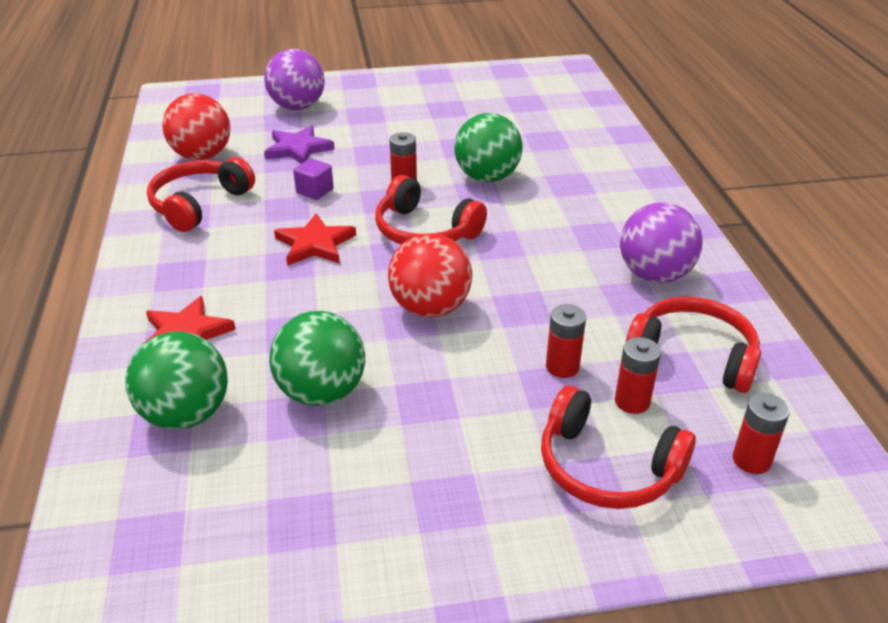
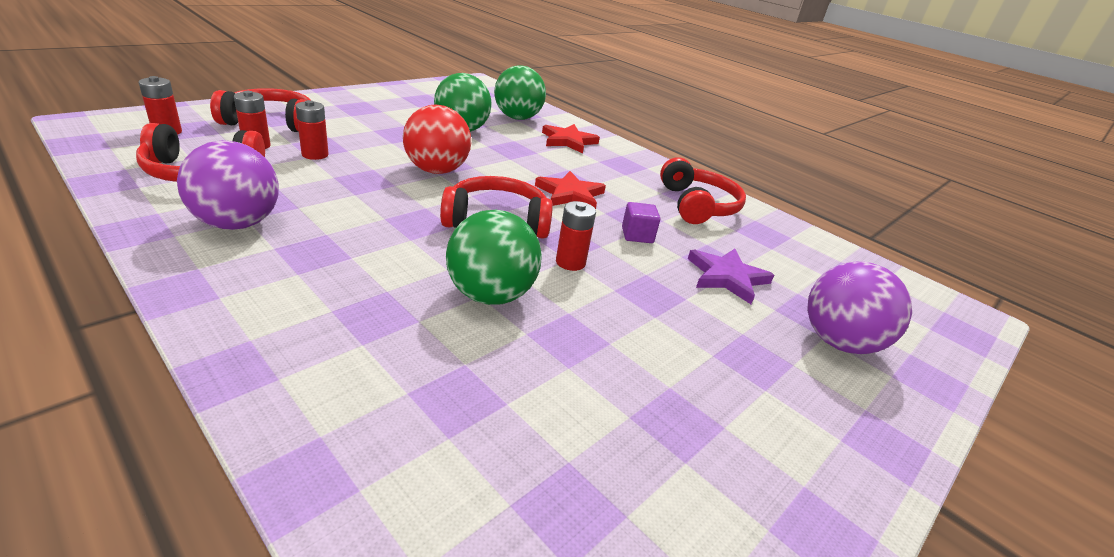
camera: 140 degrees right, 5 degrees down
red ball [162,93,230,160] -> none

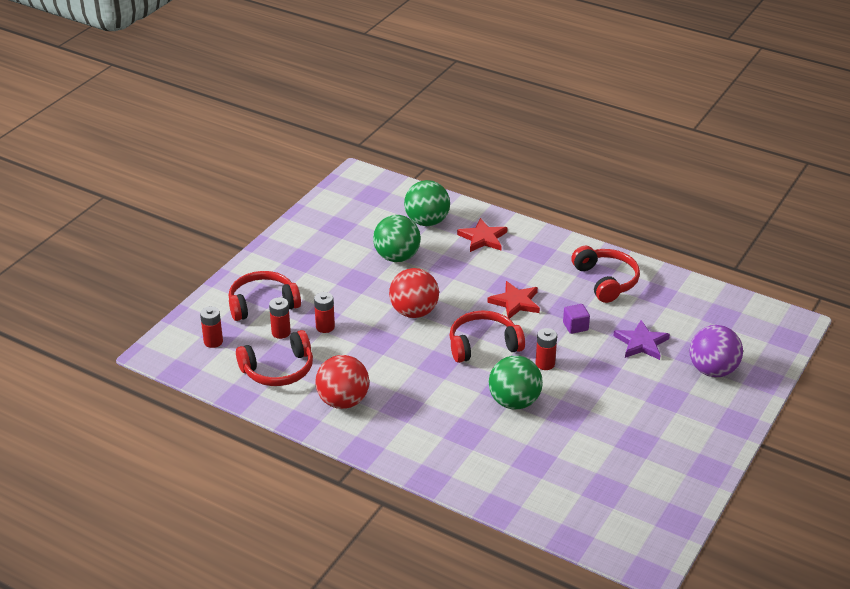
camera: 10 degrees left, 5 degrees up
purple ball [177,140,279,230] -> red ball [315,355,369,409]

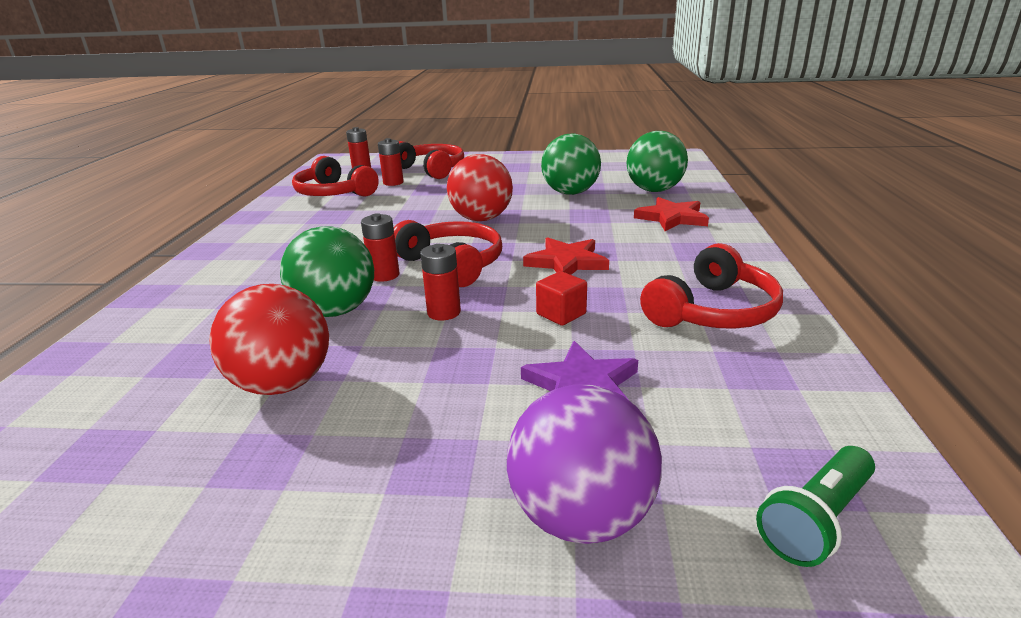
camera: 65 degrees right, 10 degrees down
red battery [314,292,335,333] -> red battery moved to [361,213,399,282]
red ball [315,355,369,409] -> red ball moved to [209,284,329,395]
purple cube [563,304,590,334] -> red cube [536,271,587,326]
none -> green flashlight [756,446,875,567]

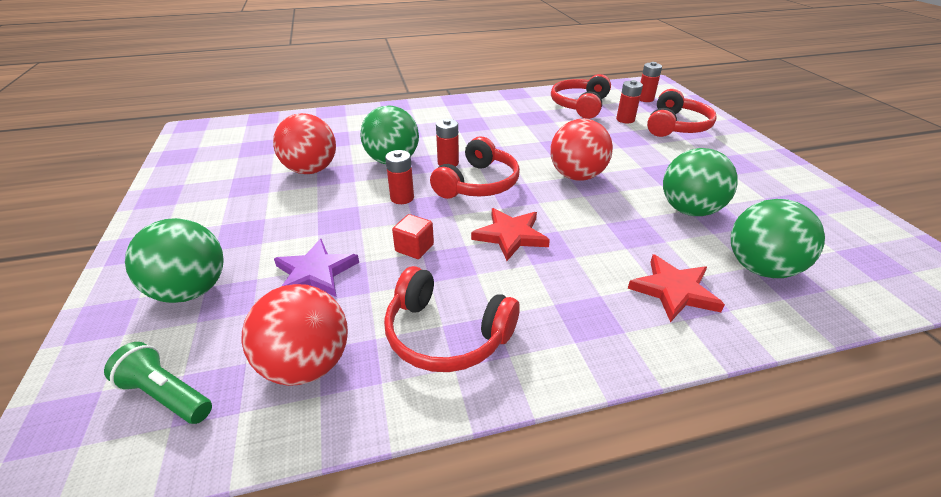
camera: 70 degrees right, 10 degrees up
purple ball [507,385,662,544] -> green ball [125,218,224,303]
none -> red ball [242,284,348,386]

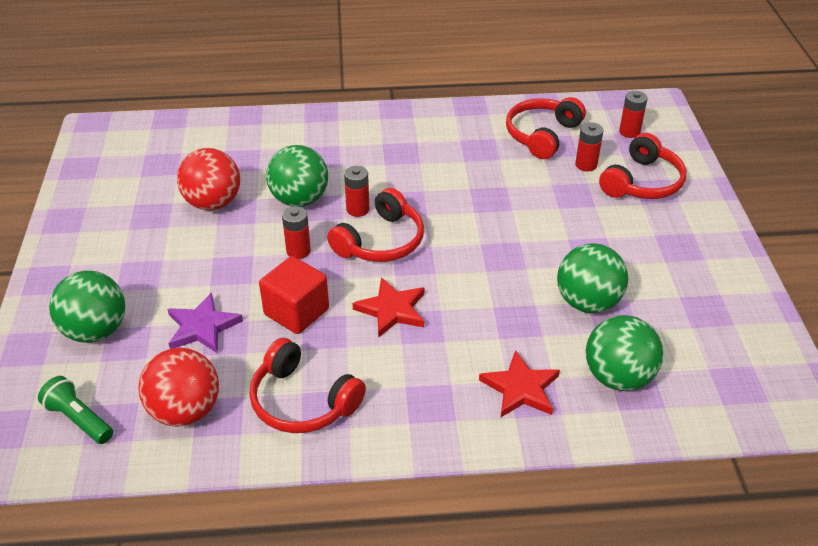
camera: 10 degrees right, 5 degrees up
red cube [392,214,434,259] -> red cube [259,256,329,334], size x1.72
red ball [550,119,613,181] -> none

